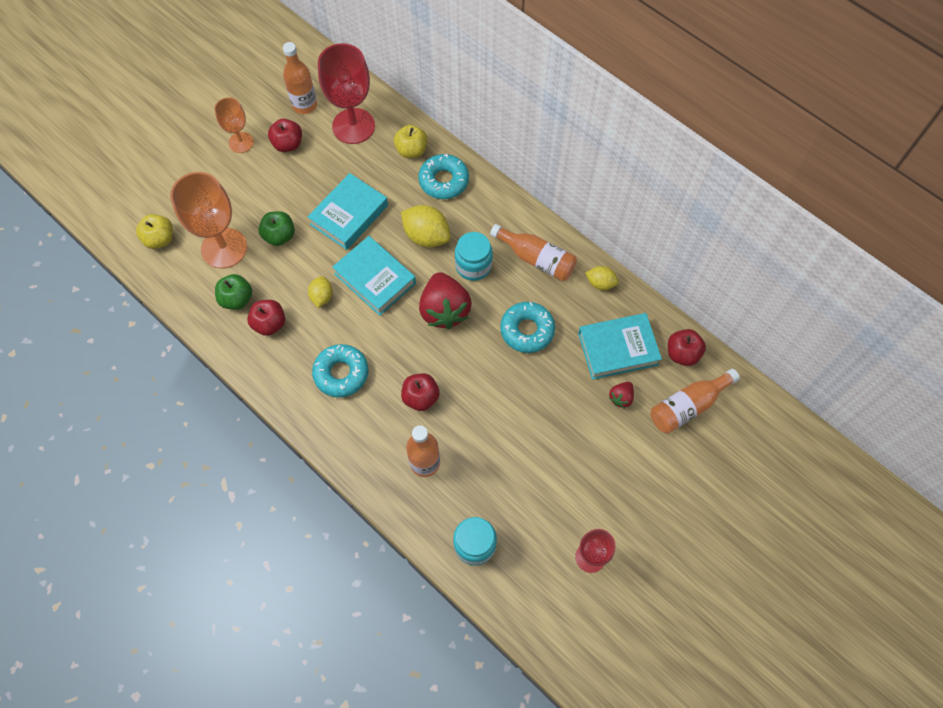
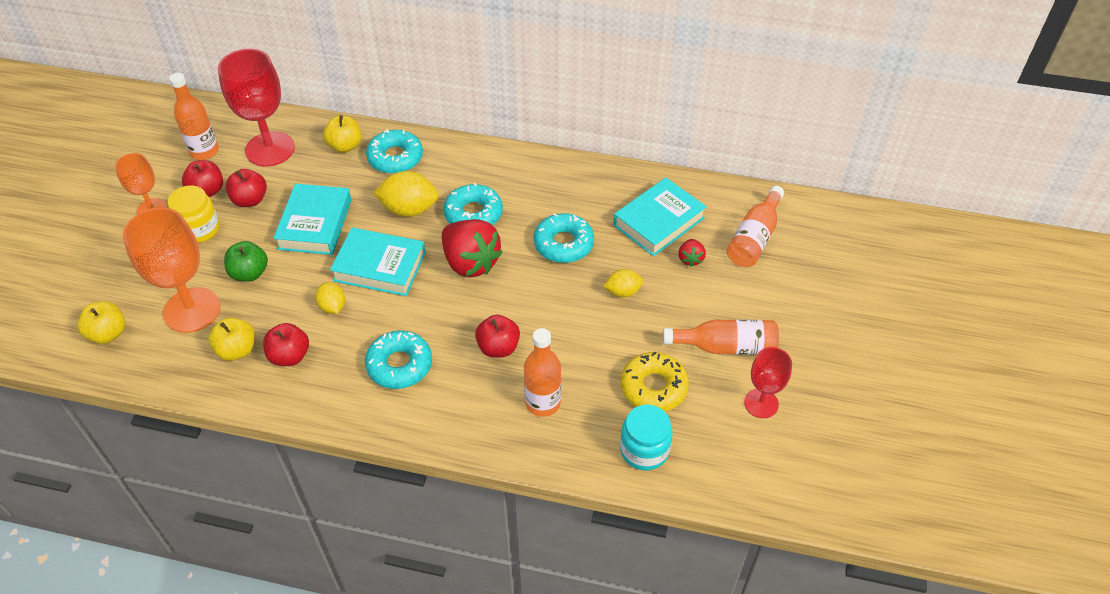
camera: 30 degrees left, 15 degrees down
green apple [215,274,252,310] -> yellow apple [208,318,255,361]
turquoise jar [455,232,493,281] -> turquoise donut [443,183,503,225]
orange bottle [490,224,577,281] -> orange bottle moved to [663,319,779,355]
yellow lemon [585,266,619,290] -> yellow lemon moved to [603,269,643,298]
red apple [668,329,706,366] -> red apple moved to [225,169,267,207]
none -> yellow jar [168,185,220,243]
none -> yellow donut [621,352,689,411]

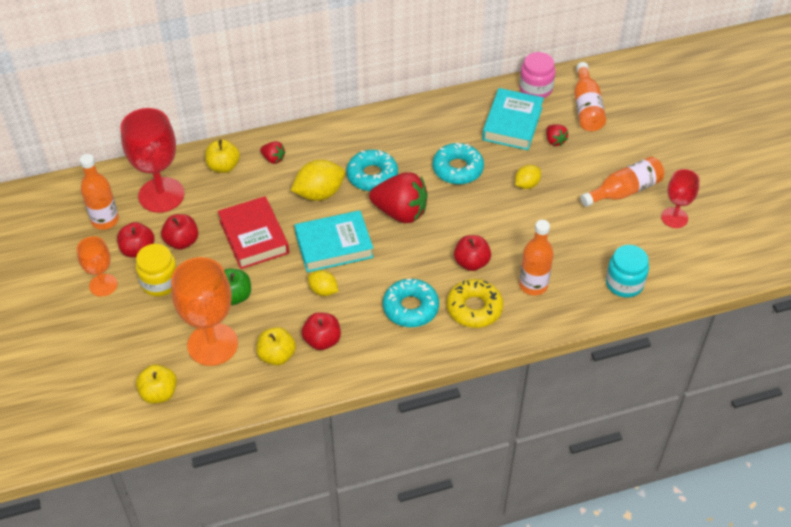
camera: 30 degrees left, 0 degrees up
turquoise book [273,184,351,255] -> red book [218,196,289,269]
turquoise donut [366,129,423,174] -> red strawberry [260,141,285,164]
yellow donut [621,352,689,411] -> yellow donut moved to [447,279,503,328]
none -> pink jar [519,52,556,98]

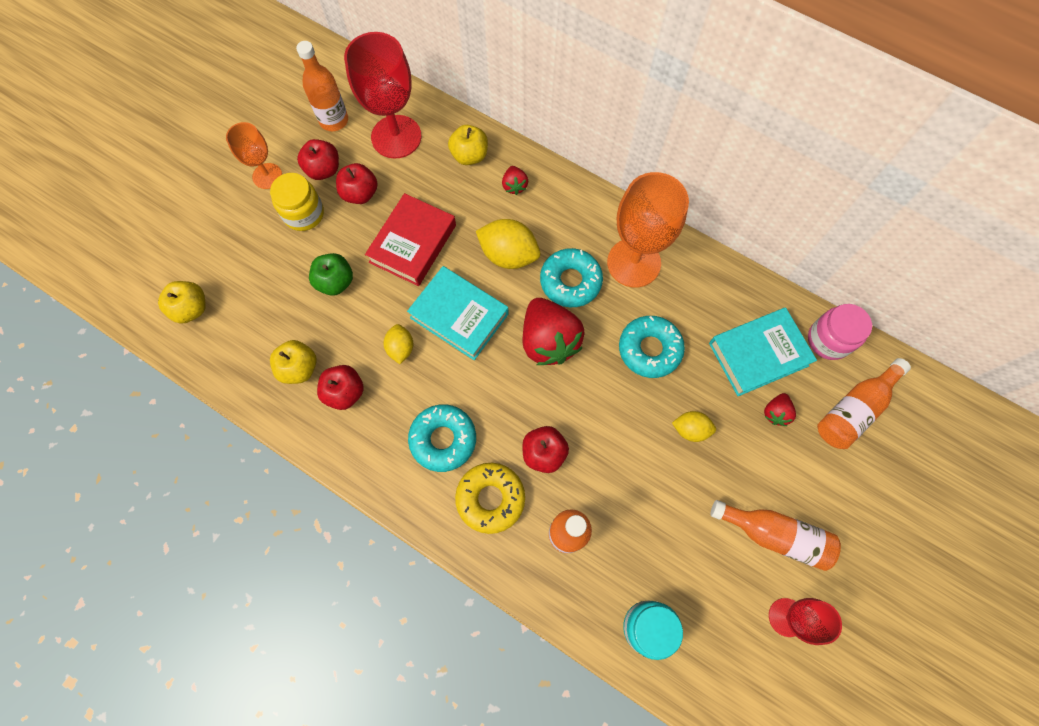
camera: 50 degrees right, 20 degrees up
orange goblet [171,257,238,366] -> orange goblet moved to [607,172,689,287]

